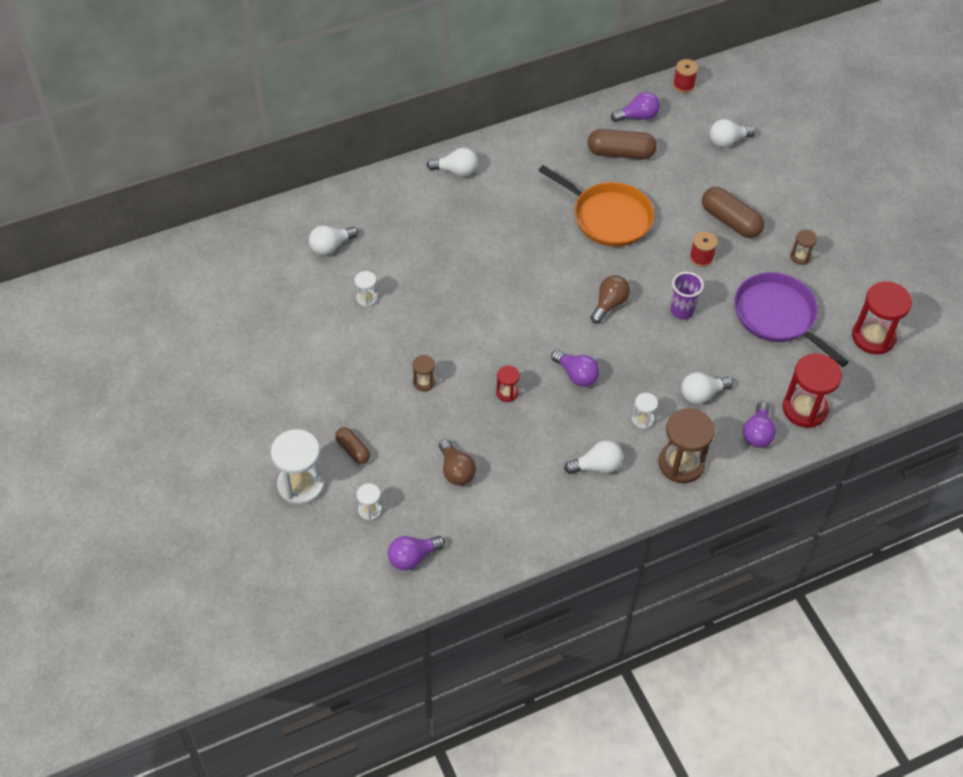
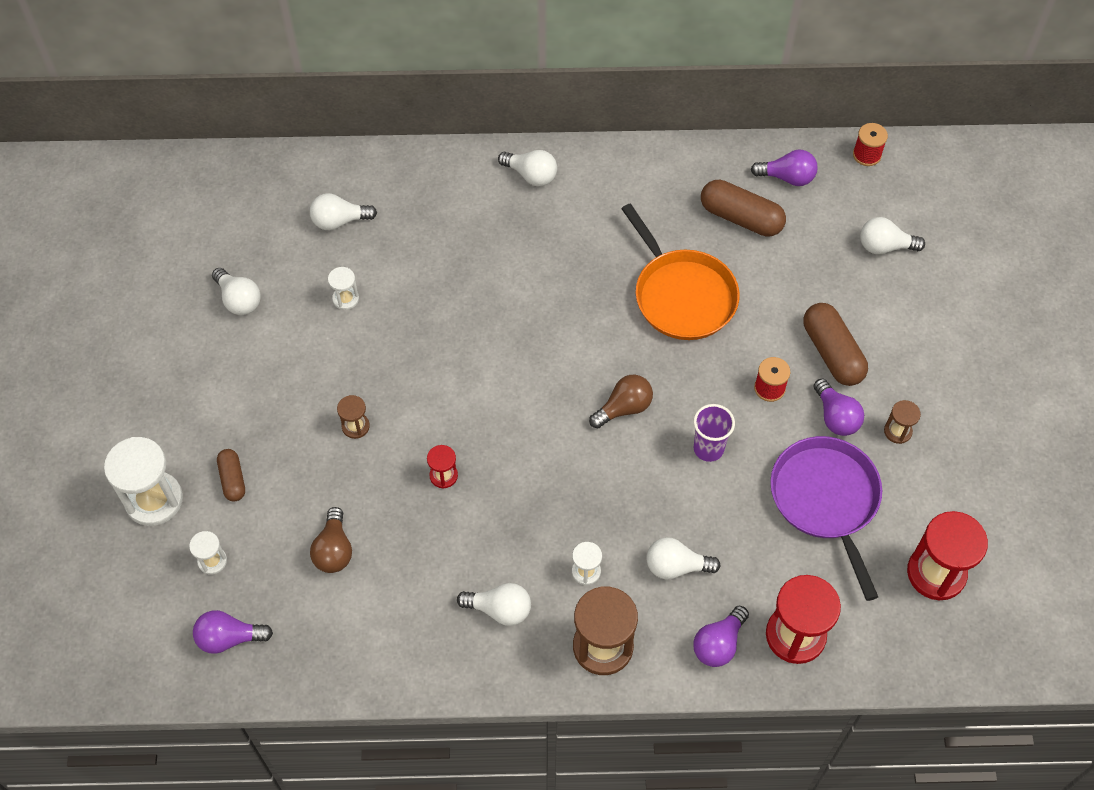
camera: 25 degrees right, 5 degrees up
purple light bulb [551,350,600,387] -> purple light bulb moved to [813,378,864,436]
none -> white light bulb [212,268,261,315]

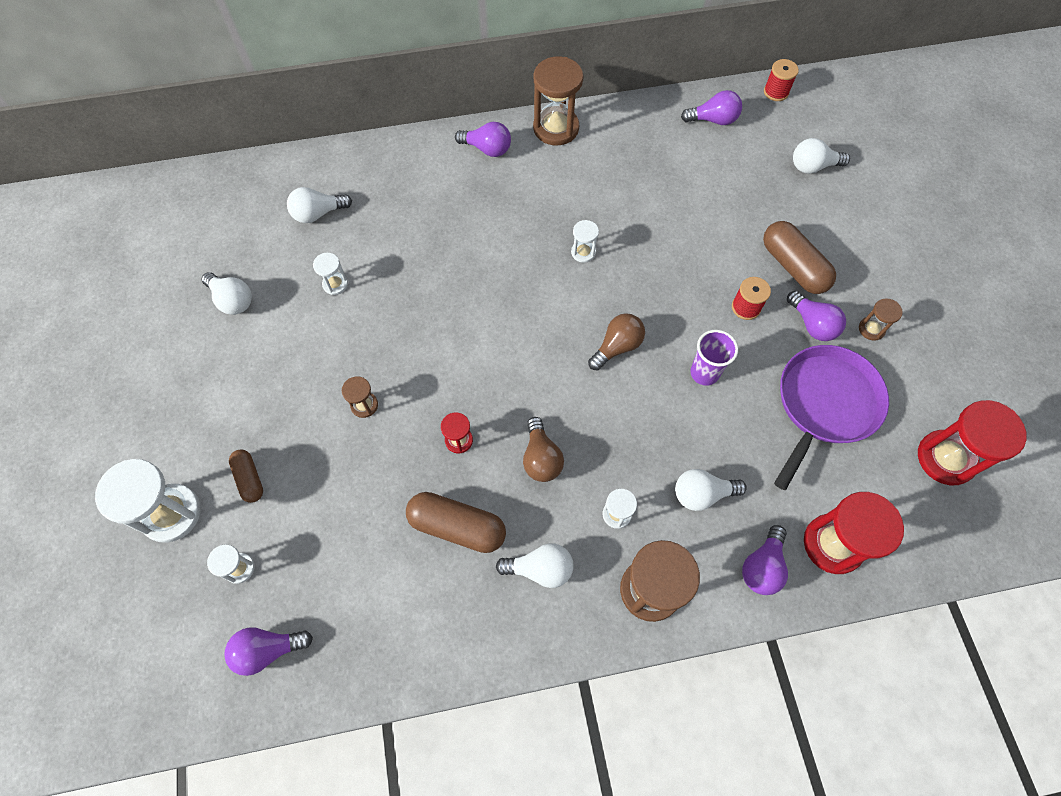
camera: 10 degrees left, 5 degrees up
brown light bulb [310,507,352,573] -> brown light bulb moved to [523,417,564,482]
white light bulb [498,150,557,186] -> purple light bulb [455,122,511,157]
orange pan [621,203,740,340] -> none
brown capsule [701,180,786,237] -> brown capsule moved to [406,492,506,553]
purple pan [770,436,882,601] -> purple pan turned 60 degrees clockwise [774,345,889,490]
none -> brown hourglass [533,56,584,146]
none -> white hourglass [571,220,599,263]

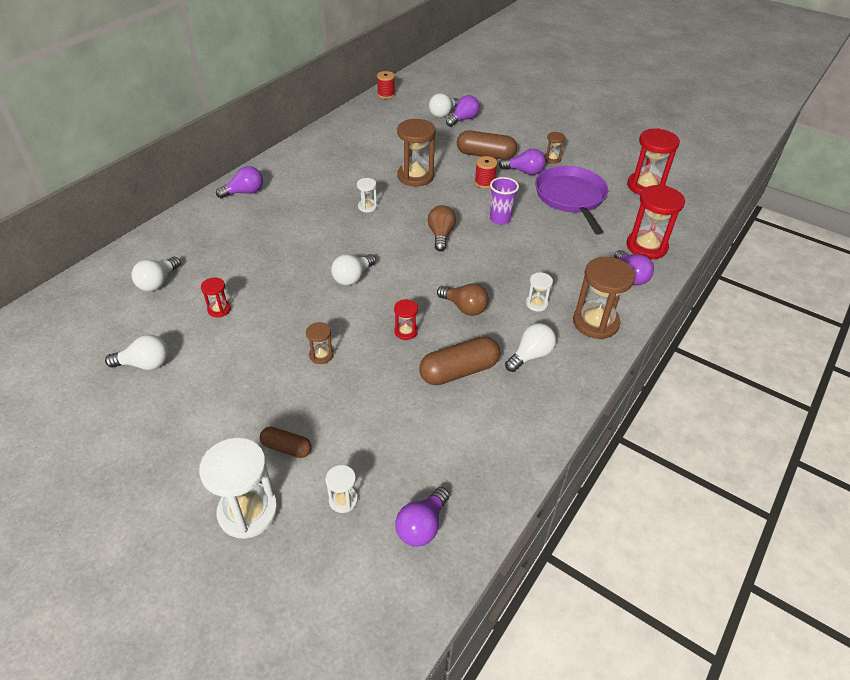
camera: 45 degrees left, 20 degrees down
white hourglass [313,253,348,295] -> red hourglass [201,277,231,317]
brown hourglass [533,56,584,146] -> brown hourglass moved to [397,119,436,187]
white light bulb [675,469,747,511] -> white light bulb moved to [331,254,376,285]
purple light bulb [681,90,742,125] -> purple light bulb moved to [446,95,480,127]

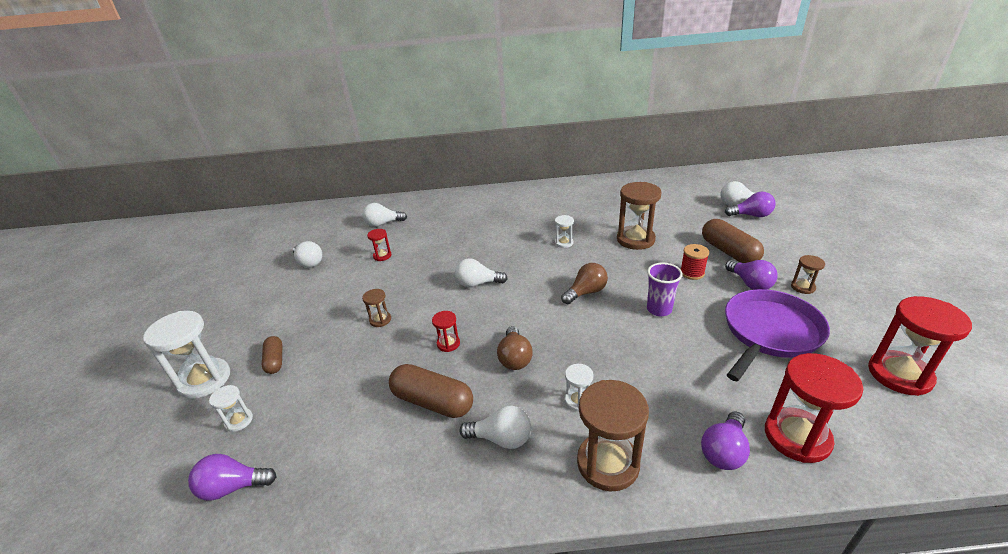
camera: 55 degrees right, 10 degrees down
purple light bulb [216,166,263,198] -> none
red spool [377,71,395,99] -> none

